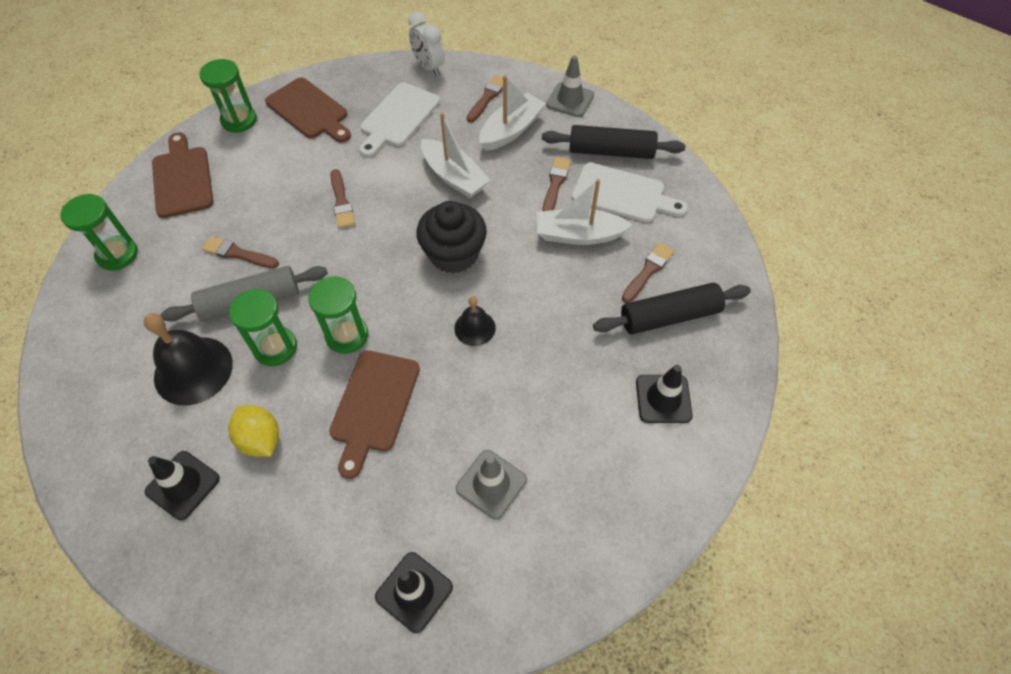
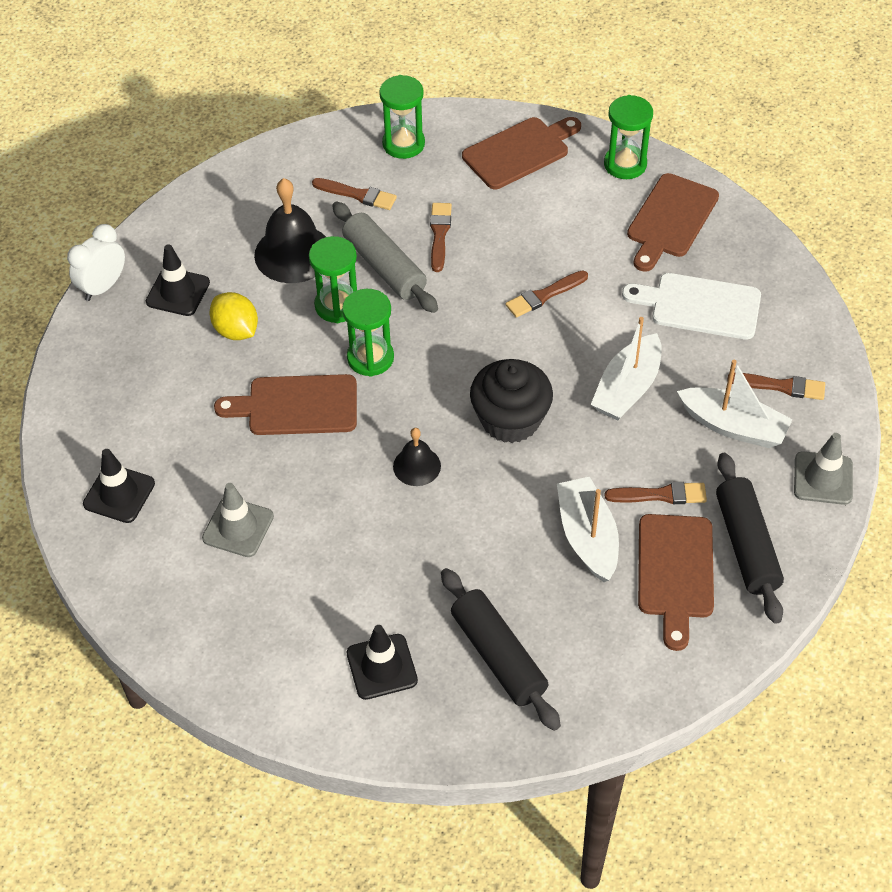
camera: 75 degrees right, 5 degrees down
yellow lemon [228,405,279,457] -> yellow lemon turned 75 degrees counterclockwise [210,292,258,340]
white clock [408,12,445,76] -> white clock moved to [67,224,125,301]
white cutting board [572,163,688,222] -> brown cutting board [638,514,714,651]
brown brush [622,242,674,303] -> brown brush moved to [312,178,397,210]

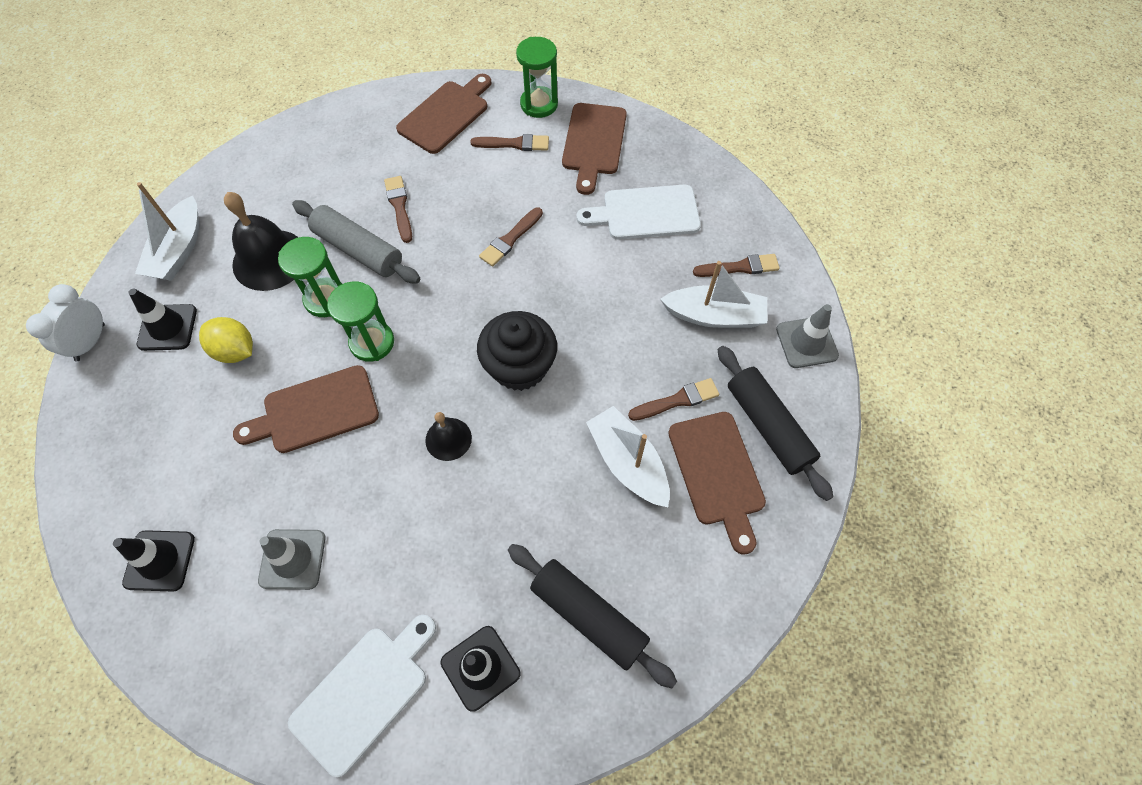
camera: 20 degrees left, 10 degrees up
brown brush [312,178,397,210] -> brown brush moved to [470,134,549,151]
green hourglass [379,75,425,159] -> none
white boat [591,317,662,420] -> white boat moved to [135,182,199,281]
none -> white cutting board [288,615,436,777]

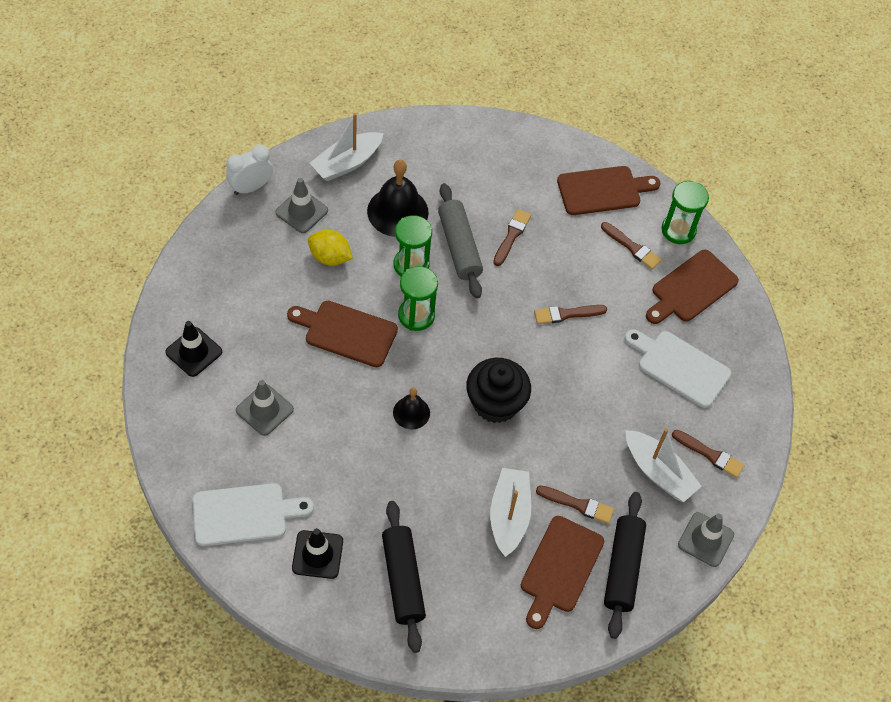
camera: 35 degrees right, 5 degrees down
black traffic cone [128,289,197,351] -> grey traffic cone [275,178,328,233]
yellow lemon [199,317,253,363] -> yellow lemon turned 45 degrees counterclockwise [308,230,353,266]

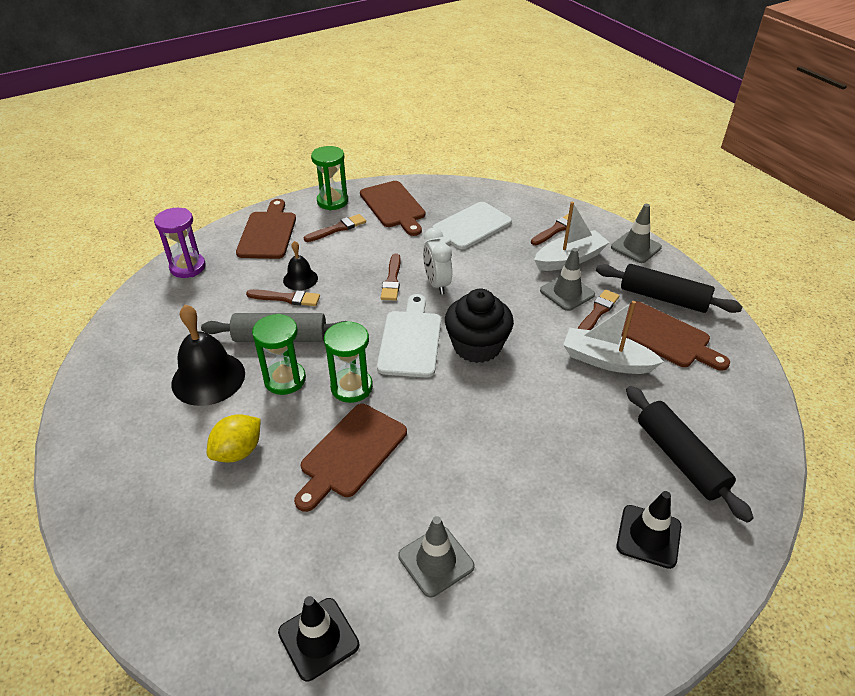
camera: 70 degrees left, 15 degrees down
white cutting board [193,483,314,546] -> white cutting board moved to [377,294,441,378]
white clock [226,144,273,195] -> white clock moved to [423,228,452,295]
grey traffic cone [275,178,328,233] -> grey traffic cone moved to [540,248,595,311]
white boat [310,113,384,182] -> none
black rolling pin [382,501,426,653] -> black rolling pin turned 60 degrees clockwise [626,386,754,523]
black bell [393,388,430,429] -> black bell moved to [283,241,318,291]
brown brush [493,209,531,266] -> brown brush turned 150 degrees clockwise [246,289,320,306]
none -> purple hourglass [154,208,206,278]

